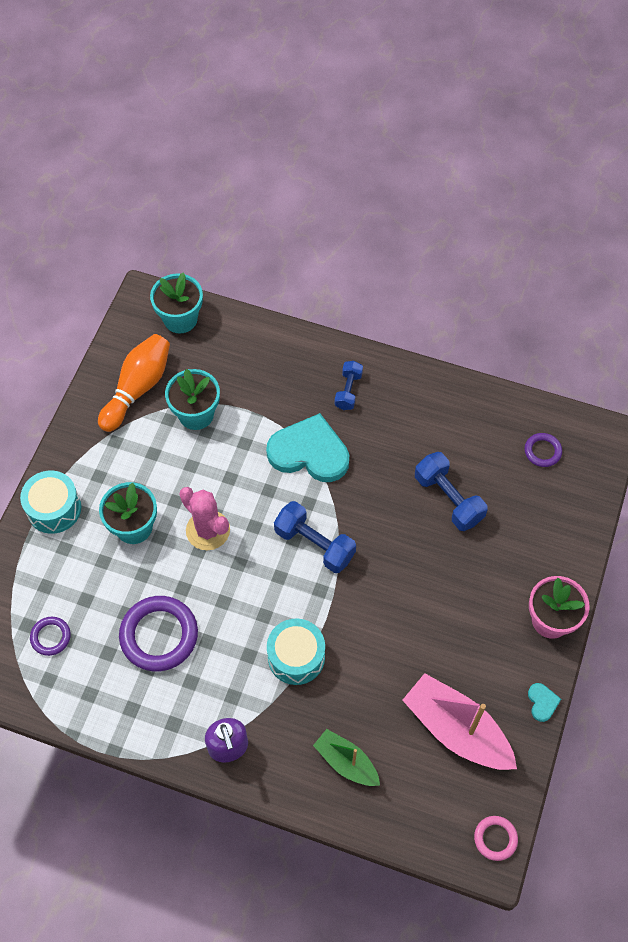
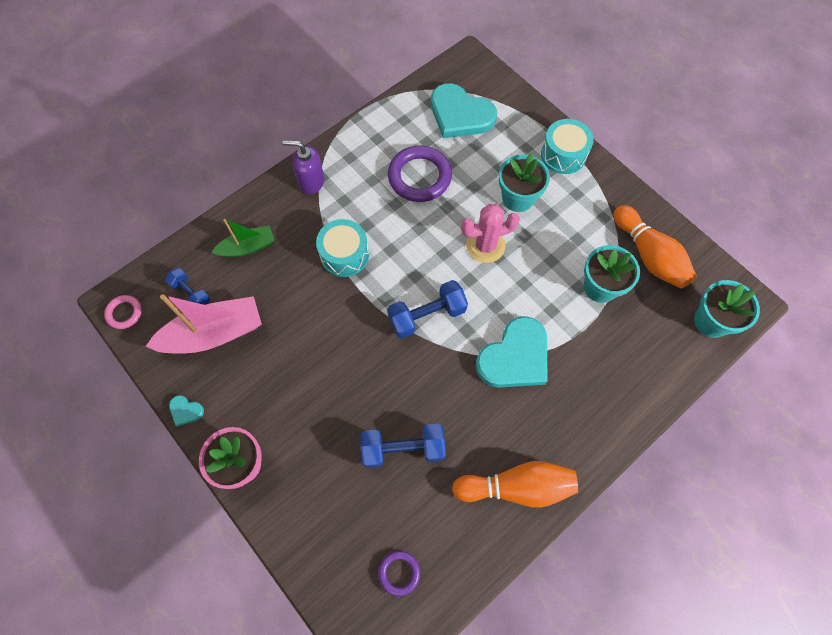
camera: 120 degrees right, 5 degrees up
purple ring [30,617,71,656] -> turquoise heart [431,83,497,138]
blue dumbbell [335,361,363,410] -> blue dumbbell moved to [165,268,210,305]
none -> orange bowling pin [452,461,578,508]

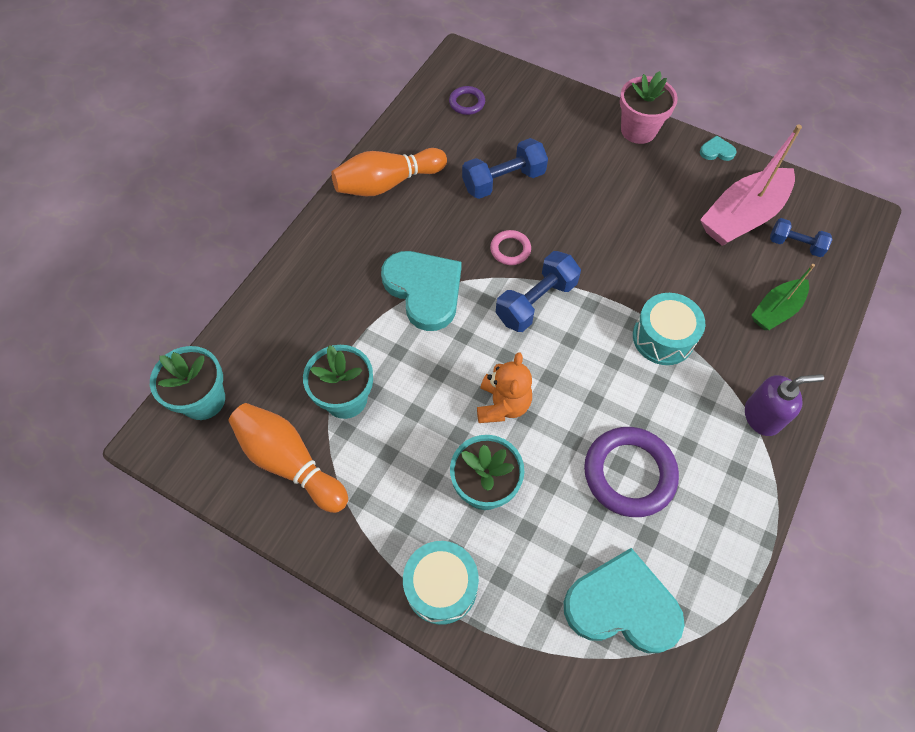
camera: 160 degrees right, 5 degrees down
pink ring [104,295,142,329] -> pink ring moved to [490,230,531,265]
pink cactus [461,204,520,263] -> orange teddy bear [477,352,532,423]
turquoise heart [476,316,547,388] -> turquoise heart turned 120 degrees clockwise [381,251,461,331]

